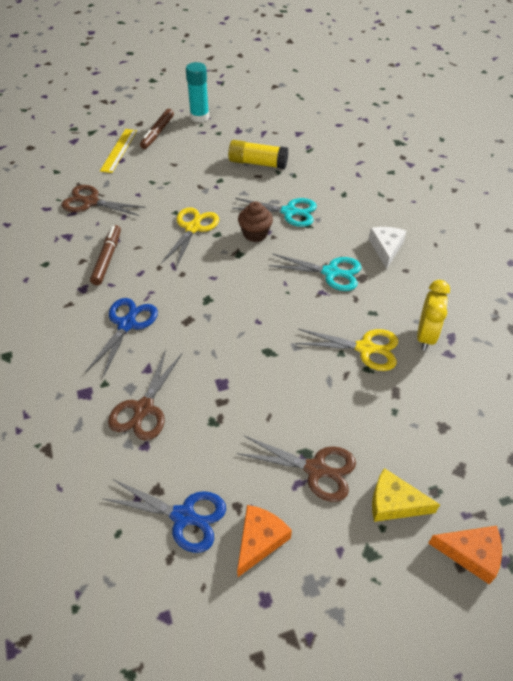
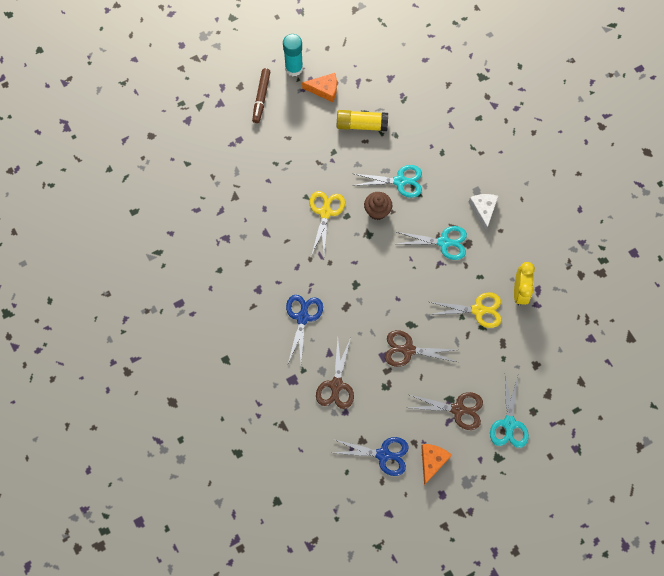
camera: 10 degrees left, 20 degrees up
brown scissors [62,185,146,216] -> brown scissors moved to [385,330,457,367]
brown marker [90,225,121,285] -> none
yellow ruler [100,129,137,173] -> none
yellow cheese [372,468,440,522] -> turquoise scissors [490,375,529,448]
orange cheese [428,526,502,584] -> orange cheese moved to [302,73,337,102]

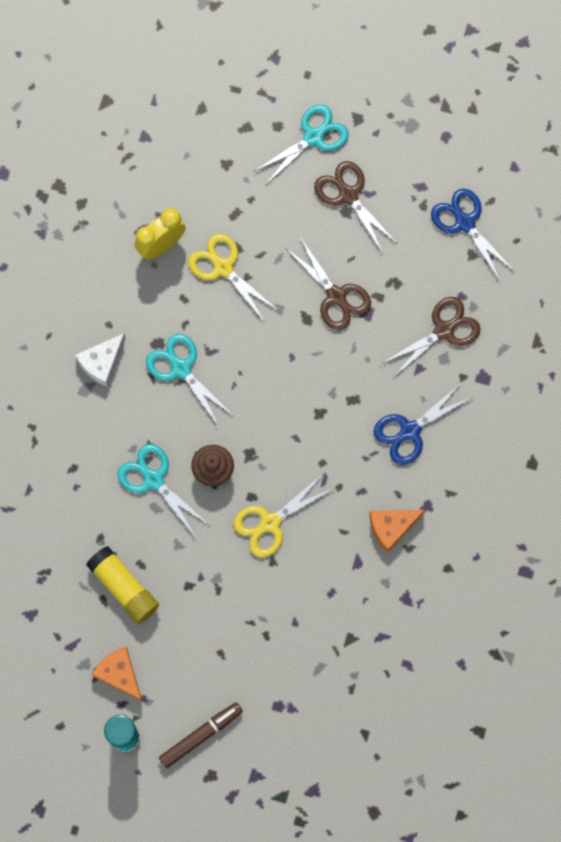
camera: 135 degrees left, 5 degrees up
orange cheese [421,444,451,485] -> orange cheese moved to [369,510,425,553]

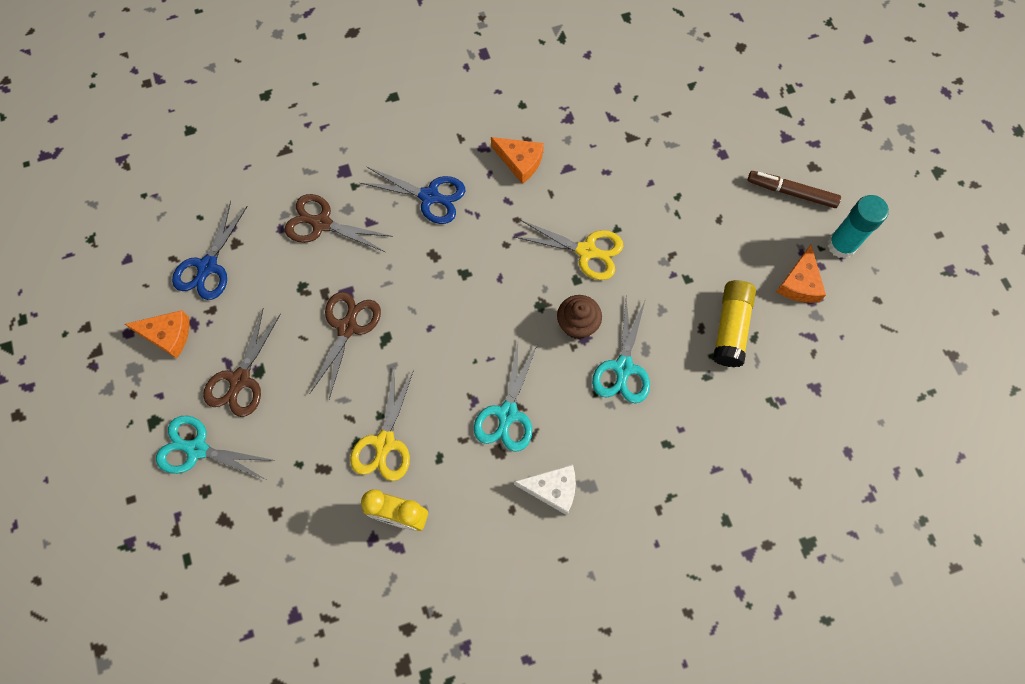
camera: 125 degrees left, 5 degrees down
none -> orange cheese [125,310,189,358]

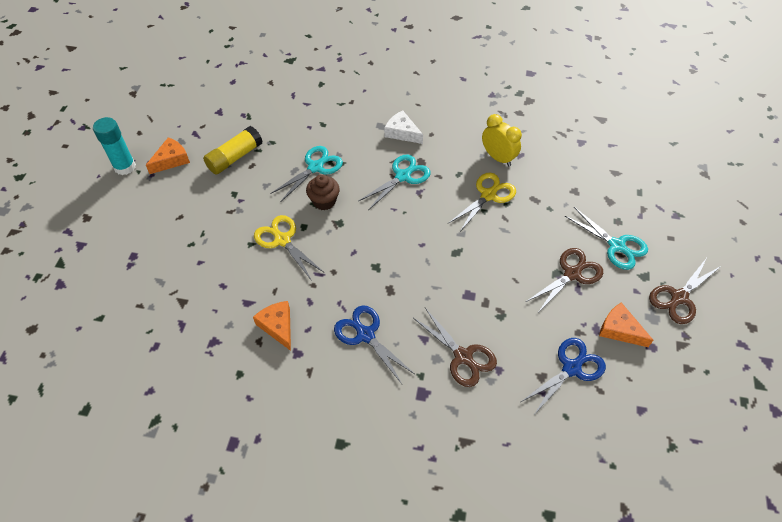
camera: 150 degrees left, 15 degrees down
brown scissors [309,292,381,399] -> brown scissors moved to [649,258,721,324]
brown marker [748,171,841,208] -> none

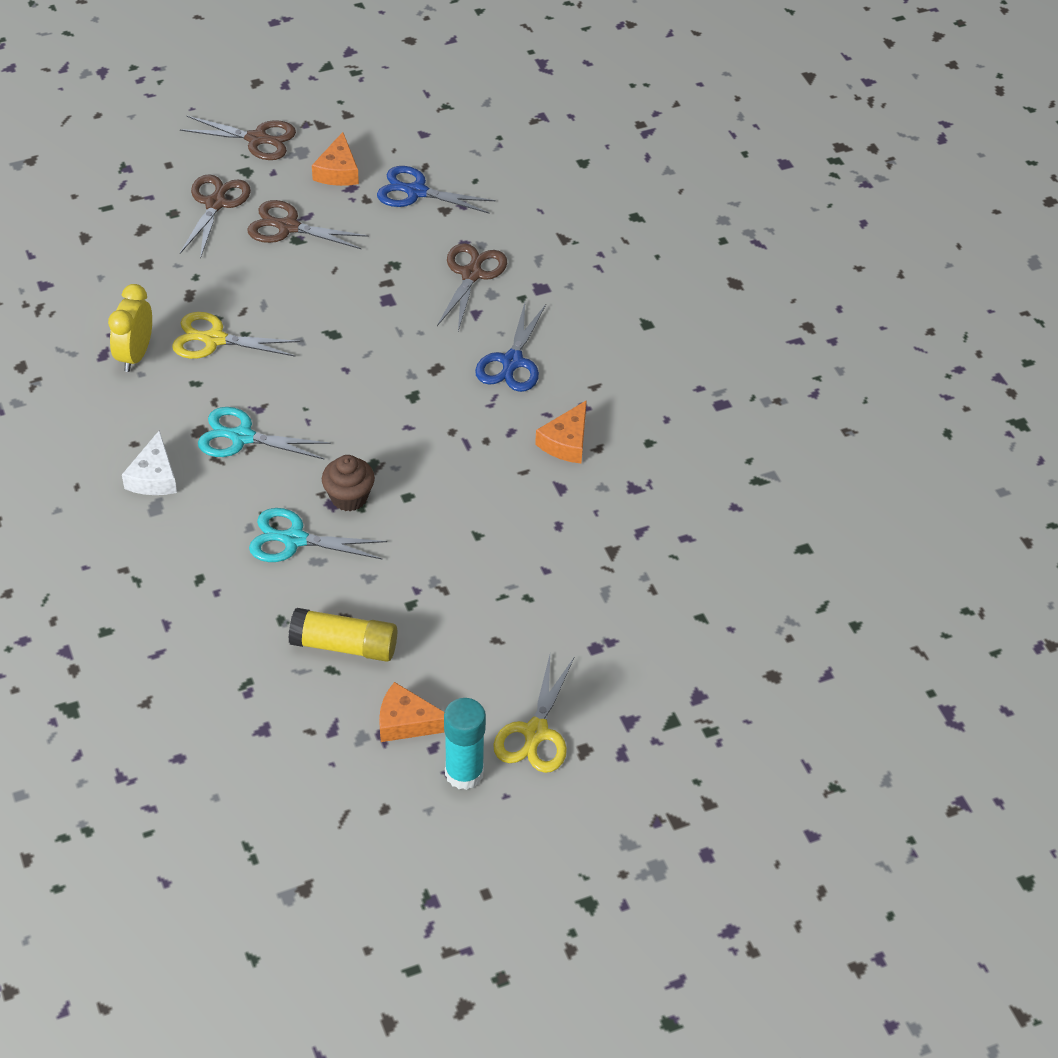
camera: 125 degrees left, 5 degrees down
yellow scissors [254,215,325,281] -> yellow scissors moved to [493,655,574,773]
turquoise scissors [565,207,648,270] -> brown scissors [180,174,251,259]

